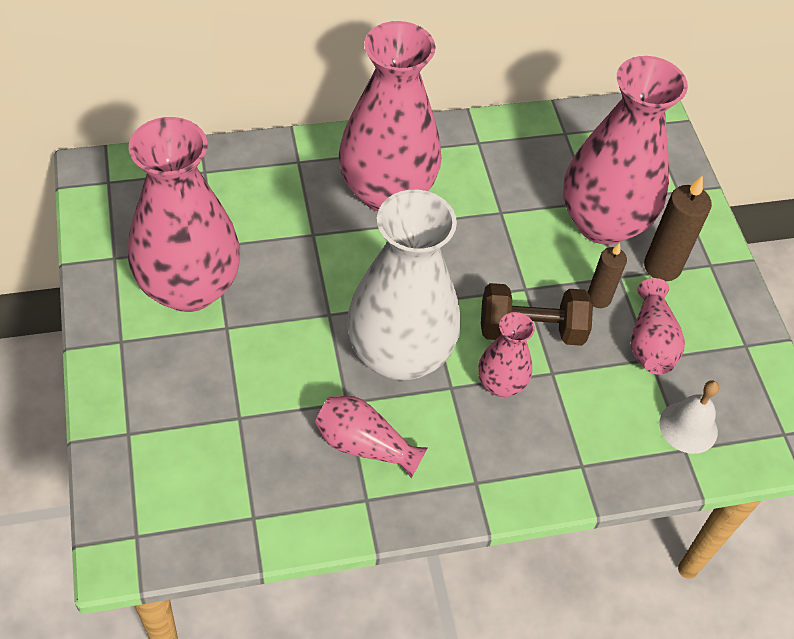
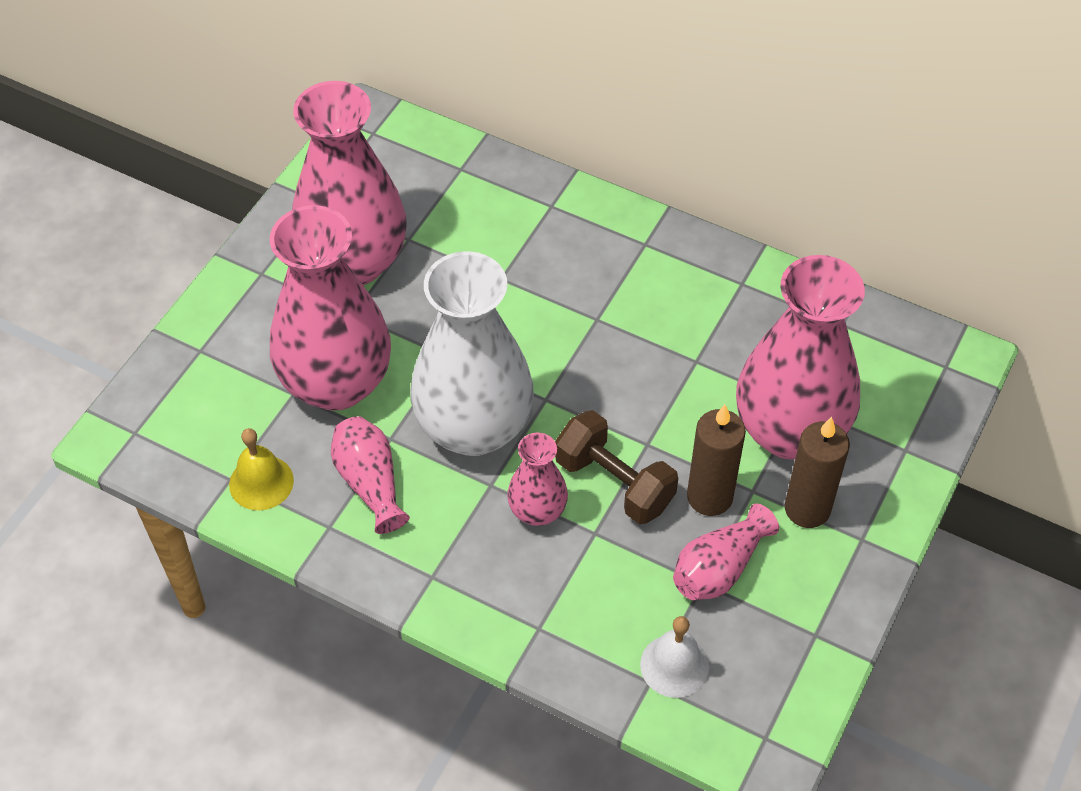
camera: 45 degrees right, 0 degrees up
pink vase [339,21,441,211] -> pink vase moved to [270,205,391,411]
brown candle [588,243,627,308] -> brown candle [687,405,746,516], size x1.55
none -> yellow bell [229,428,294,511]

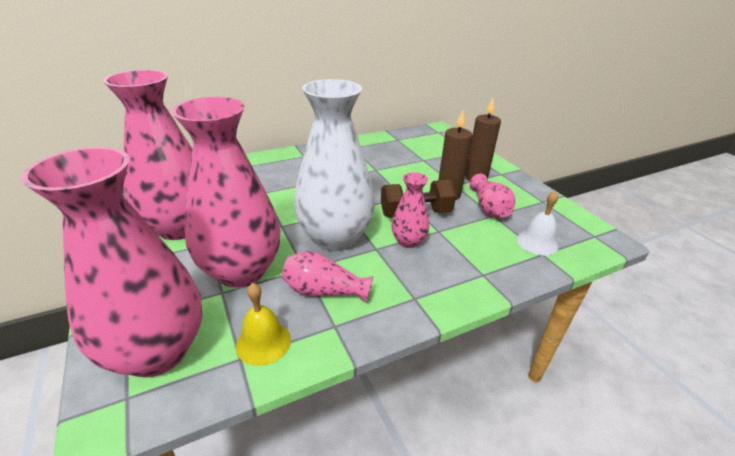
camera: 55 degrees left, 20 degrees down
pink vase [736,255,865,460] -> pink vase moved to [21,147,202,377]

